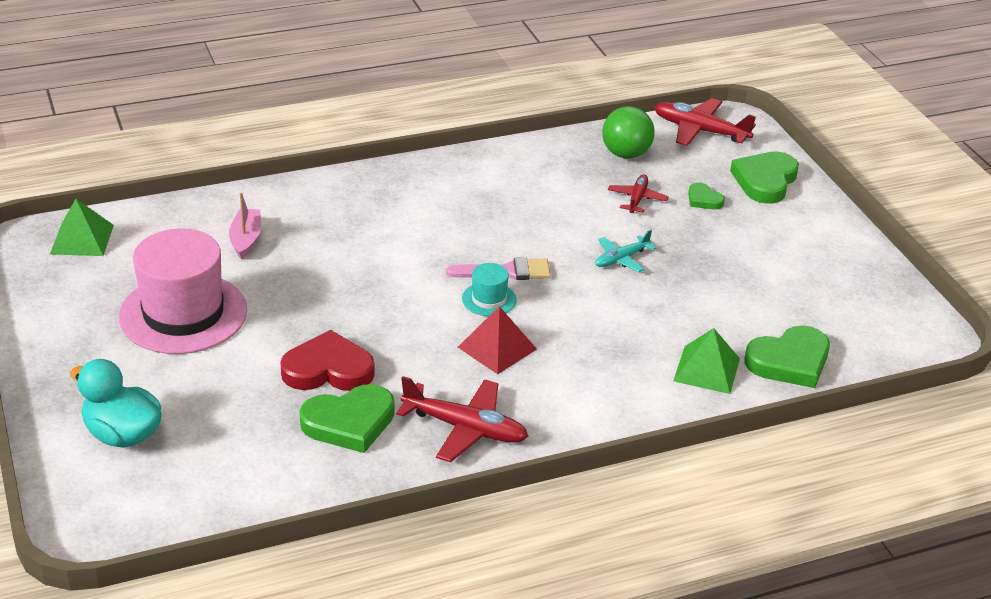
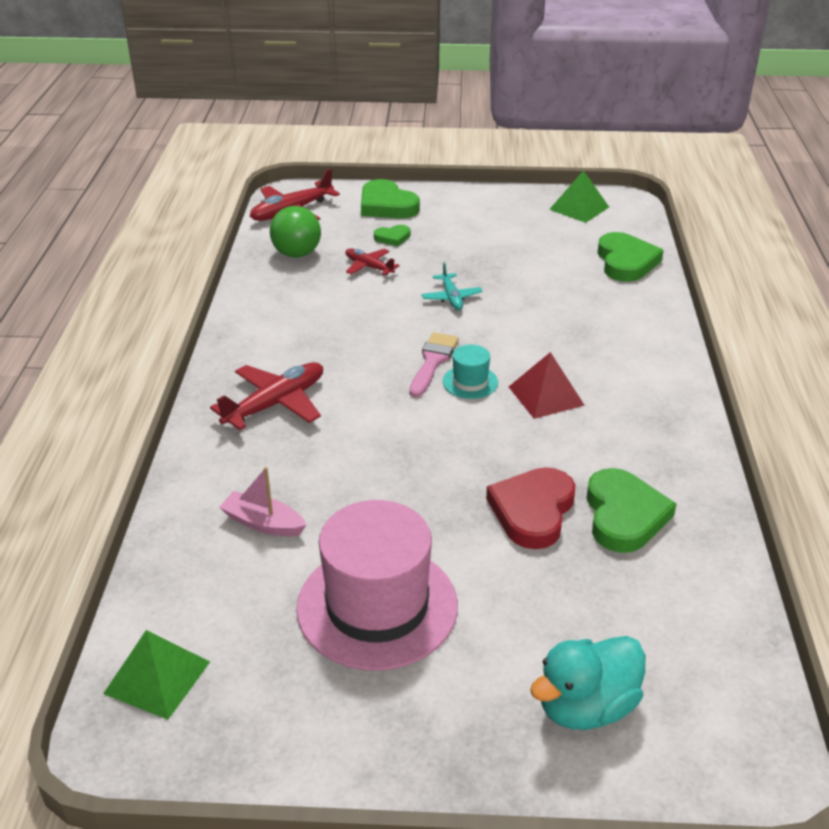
camera: 65 degrees left, 0 degrees up
red plane [396,376,529,462] -> red plane moved to [210,362,323,430]
green pyramid [673,328,740,394] -> green pyramid moved to [549,170,609,223]

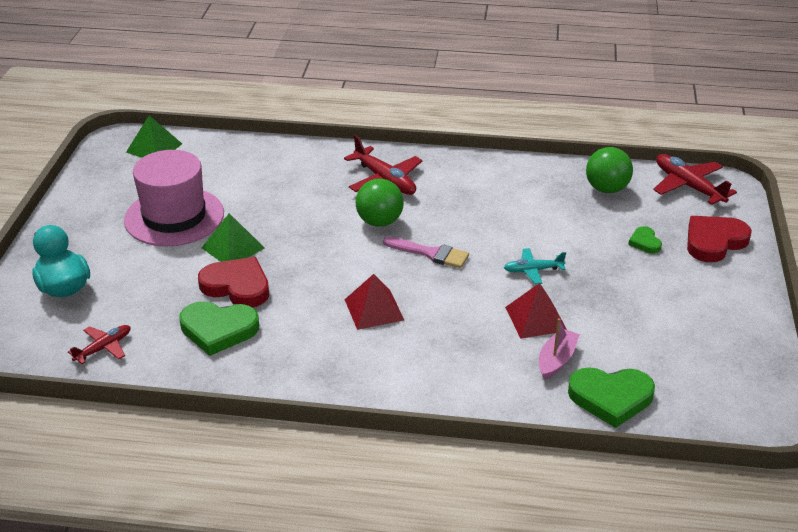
camera: 95 degrees right, 0 degrees up
pink boat [220,467,306,536] -> pink boat moved to [539,318,580,380]
red plane [345,248,400,275] -> red plane moved to [68,325,131,364]
green heart [361,179,420,219] -> red heart [687,216,752,262]
turquoise hat [443,345,498,399] -> none
green pyramid [549,170,609,223] -> green pyramid moved to [202,213,265,262]
none -> green ball [356,179,404,227]
none -> red pyramid [505,283,567,339]

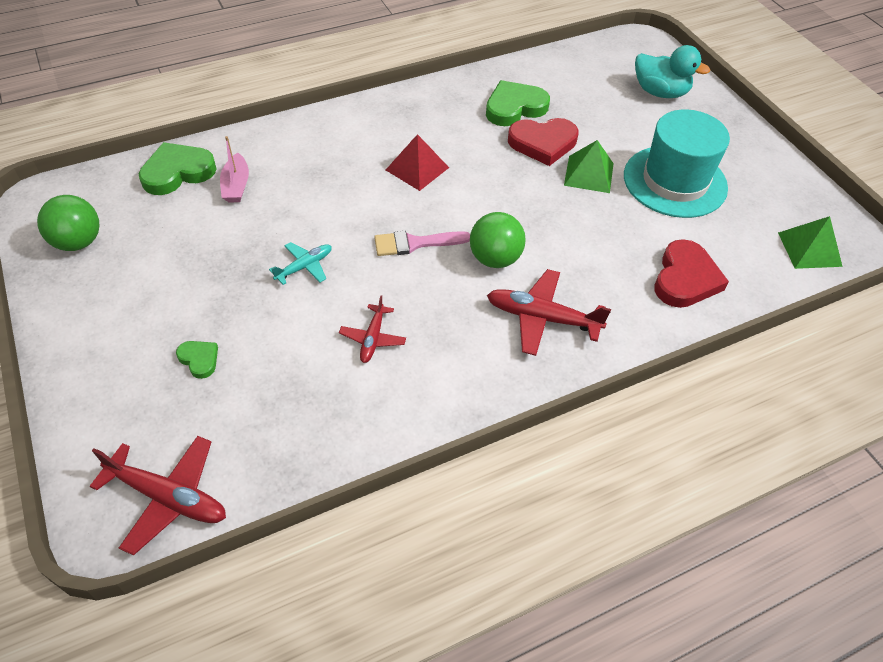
camera: 145 degrees right, 15 degrees up
red plane [68,325,131,364] -> red plane moved to [339,295,406,363]
pink hat [124,150,224,246] -> turquoise hat [624,110,730,218]
red pyramid [505,283,567,339] -> none
green ball [586,147,633,193] -> green ball moved to [37,195,99,251]
red heart [687,216,752,262] -> red heart moved to [655,239,729,308]

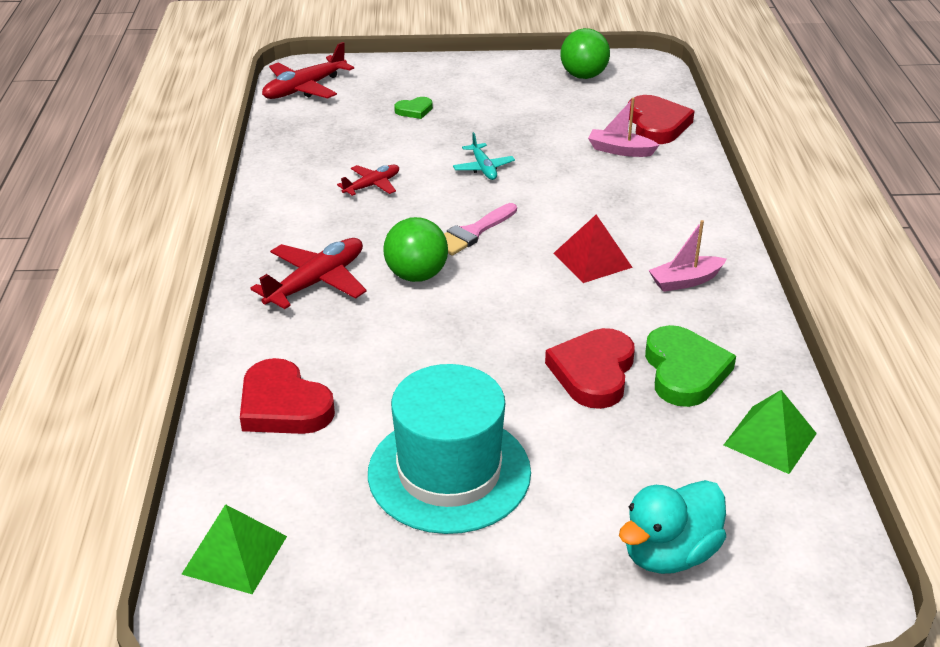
camera: 115 degrees right, 15 degrees down
green heart [139,142,217,195] -> red heart [628,95,695,144]
red plane [339,295,406,363] -> red plane turned 105 degrees clockwise [337,165,399,196]
pink brush [374,231,470,256] -> pink brush turned 150 degrees counterclockwise [444,203,517,256]
green pyramid [564,140,614,193] -> green pyramid moved to [724,390,817,474]
none -> pink boat [648,220,726,292]

